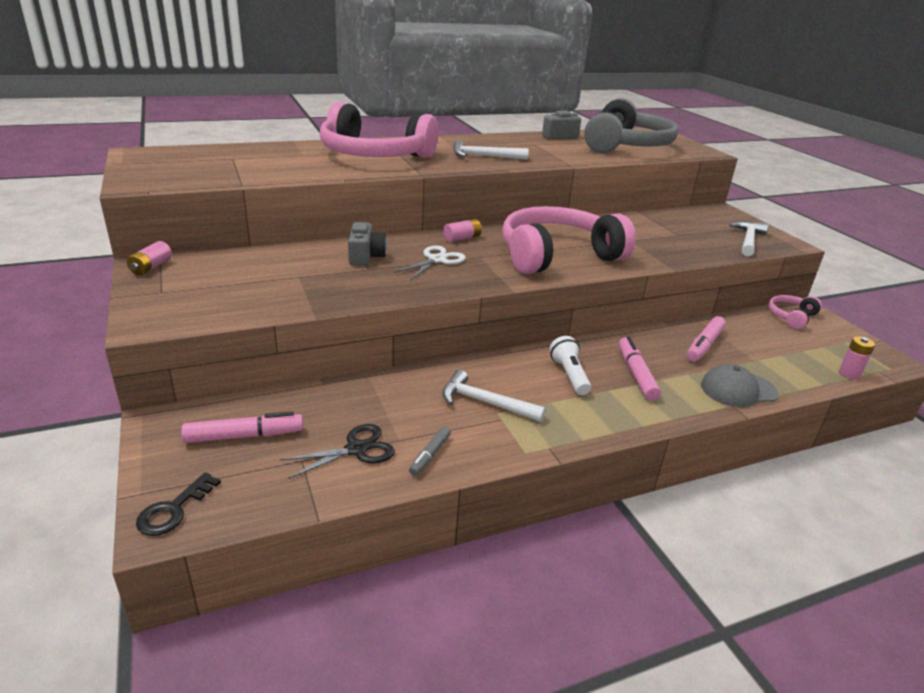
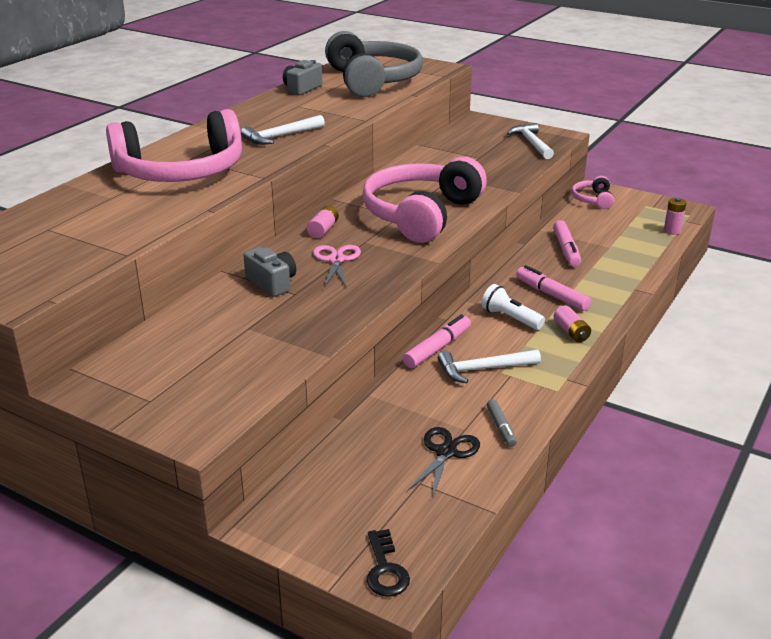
camera: 35 degrees left, 0 degrees up
pink battery [127,241,172,275] -> pink battery moved to [554,305,591,342]
pink marker [181,411,303,443] -> pink marker moved to [403,314,471,368]
white scissors [393,245,466,280] -> pink scissors [313,245,361,288]
grey cap [701,364,778,407] -> none

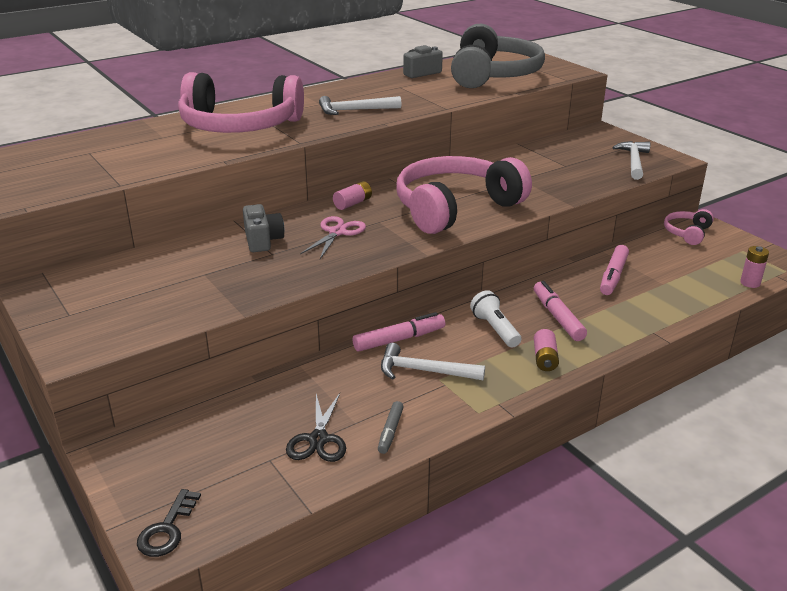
camera: 25 degrees right, 0 degrees up
black scissors [407,427,480,497] -> black scissors turned 135 degrees clockwise [286,393,346,462]

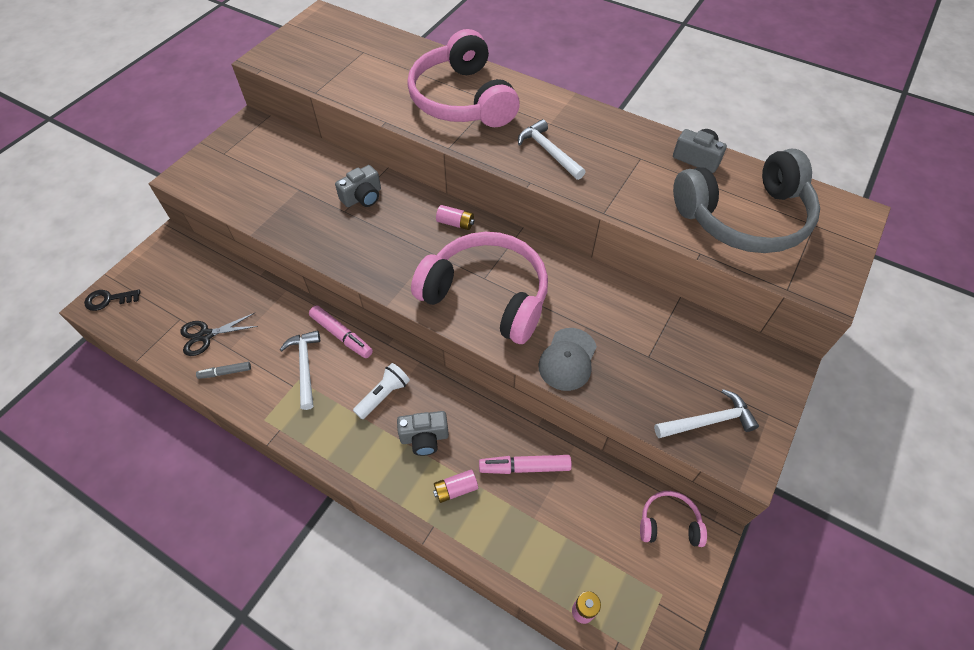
camera: 65 degrees right, 25 degrees up
pink scissors [300,216,366,259] -> none
pink marker [534,281,587,341] -> grey camera [397,411,449,456]
pink battery [534,329,559,371] -> pink battery moved to [433,470,478,503]
none -> grey cap [538,328,597,391]

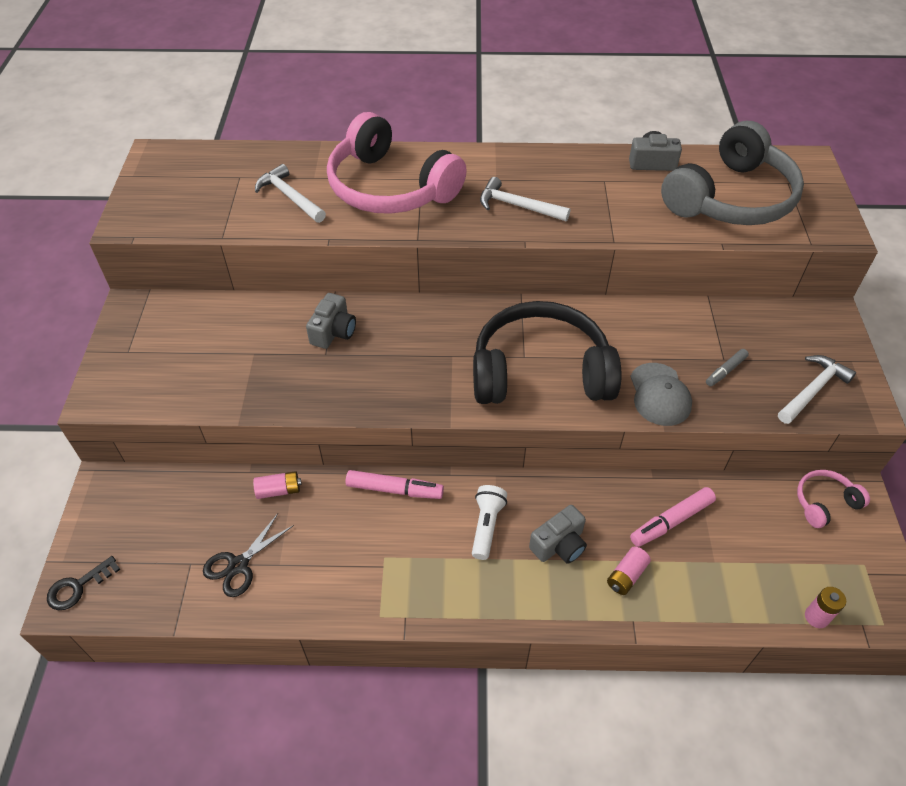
camera: 30 degrees left, 5 degrees down
grey marker [196,362,251,379] -> grey marker moved to [706,349,749,386]
white hammer [280,330,320,410] -> white hammer moved to [255,164,326,223]
pink headphones [411,232,548,344] -> black headphones [473,301,622,404]
pink battery [436,205,474,230] -> pink battery moved to [253,471,302,499]

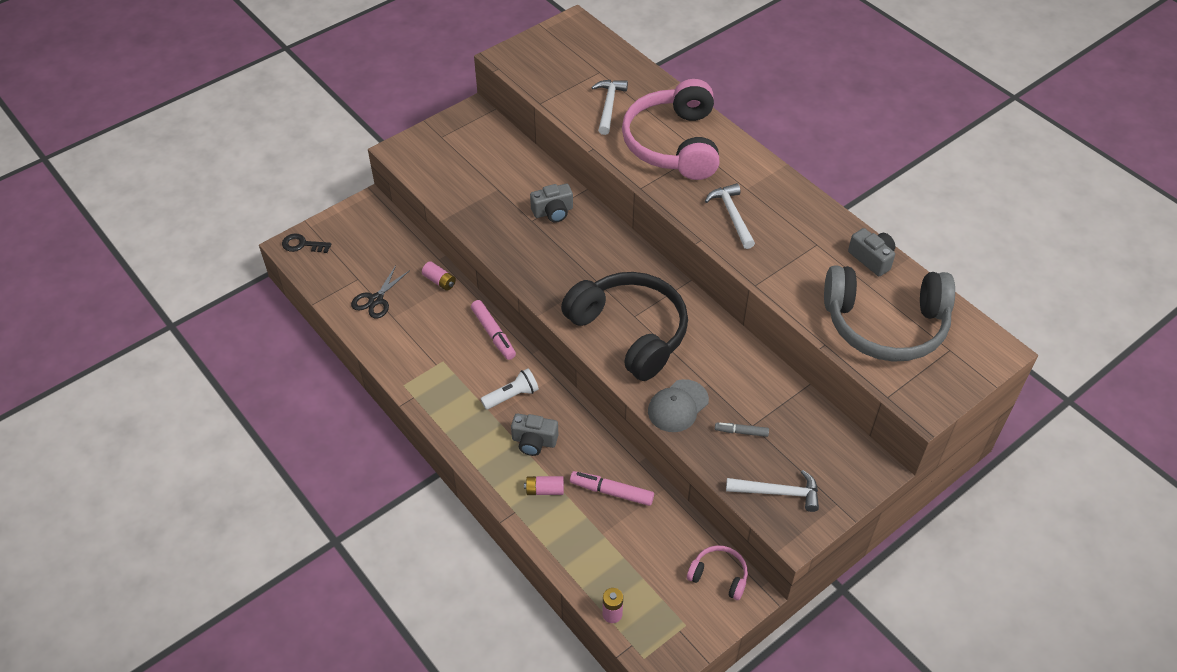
camera: 50 degrees right, 0 degrees up
black scissors [203,514,294,597] -> black scissors turned 60 degrees counterclockwise [351,265,410,319]

